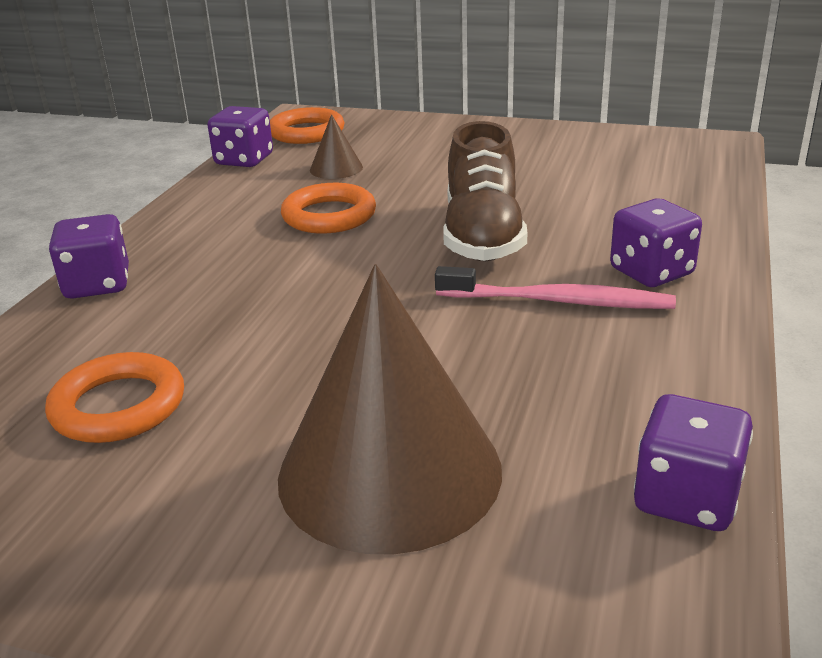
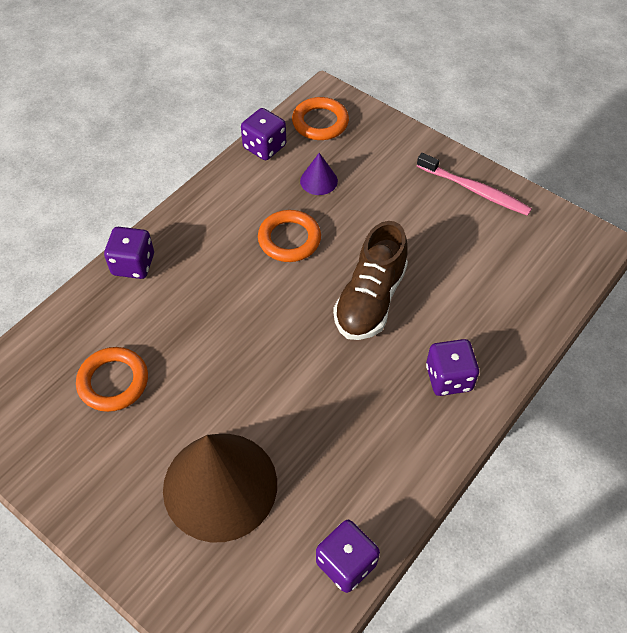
camera: 20 degrees right, 25 degrees up
brown cone [310,114,363,179] -> purple cone [300,153,338,195]
pink toothbrush [435,266,676,309] -> pink toothbrush moved to [417,153,532,216]

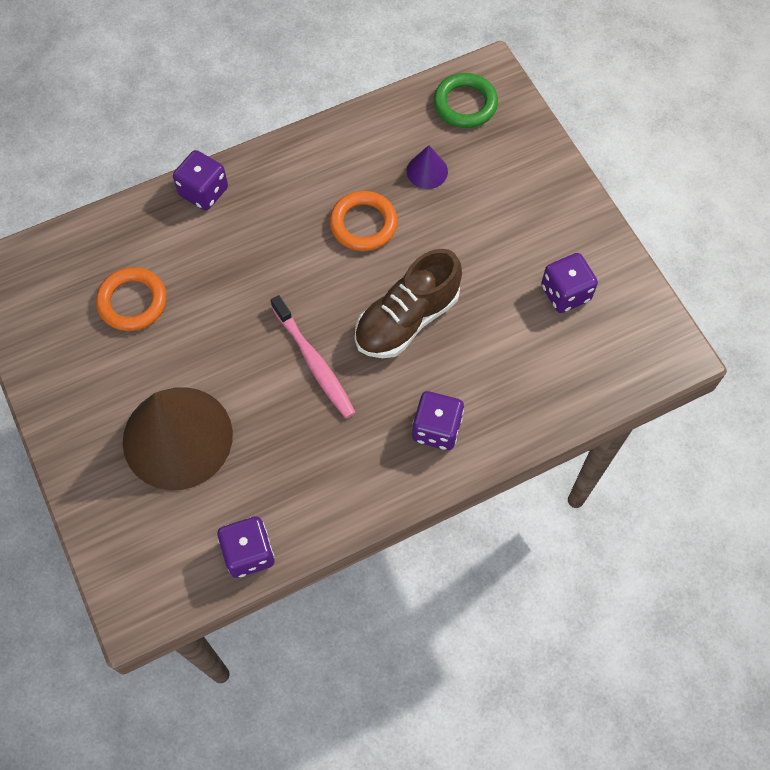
camera: 25 degrees right, 10 degrees up
purple dice [241,108,286,160] -> purple dice moved to [541,253,598,313]
orange ring [292,97,349,140] -> green ring [434,73,498,128]
pink toothbrush [417,153,532,216] -> pink toothbrush moved to [271,295,356,419]

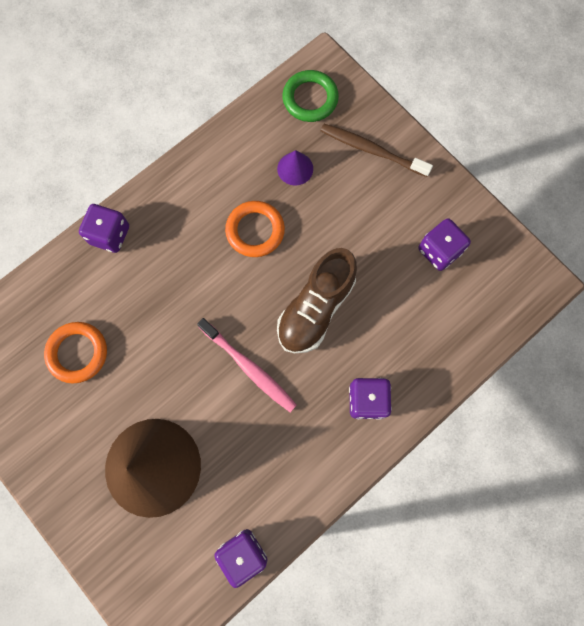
camera: 15 degrees left, 10 degrees up
none -> brown toothbrush [321,124,433,177]

